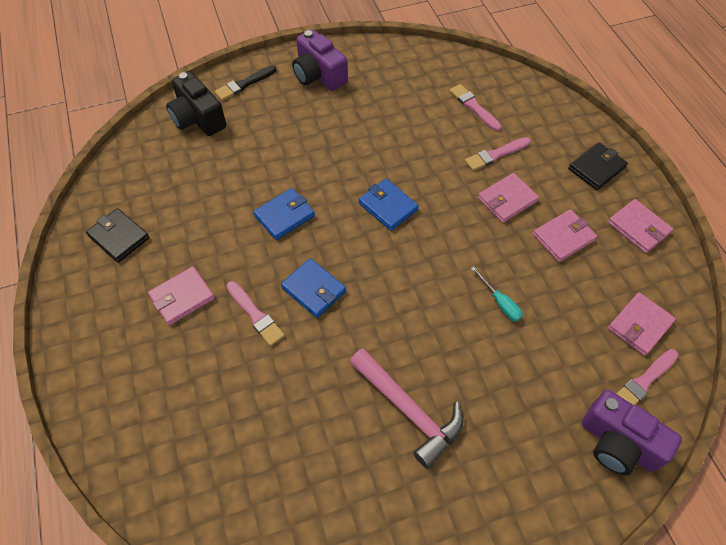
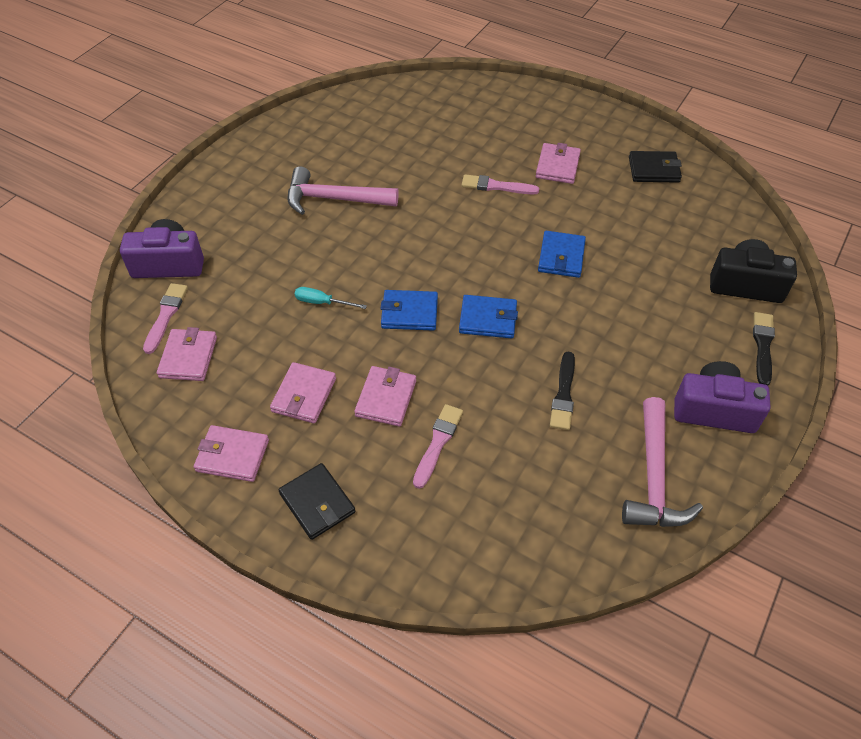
camera: 140 degrees right, 5 degrees down
blue wallet [281,258,346,318] -> blue wallet moved to [380,290,438,331]
pink brush [449,84,501,131] -> none
black wallet [568,142,628,190] -> black wallet turned 45 degrees counterclockwise [278,463,355,540]
none -> black brush [550,351,575,430]
none -> pink hammer [622,397,703,527]

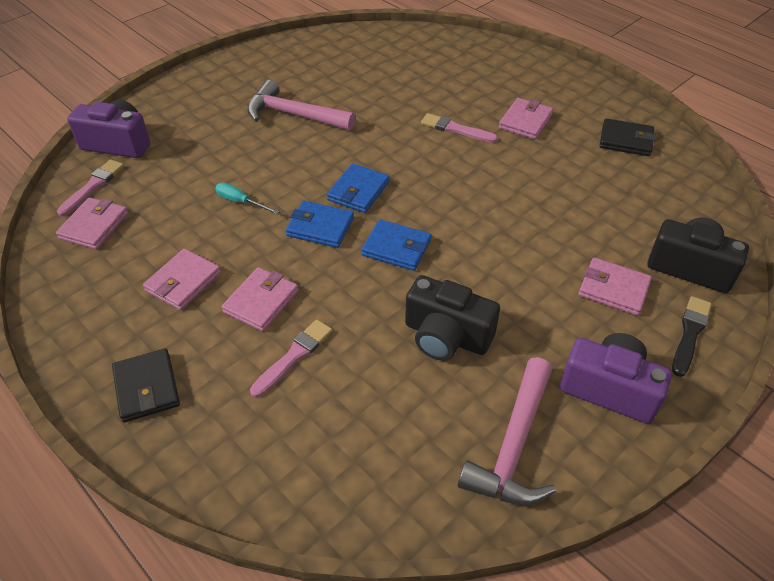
camera: 15 degrees right, 5 degrees down
pink wallet [194,425,269,482] -> pink wallet moved to [578,258,652,316]
blue wallet [538,231,586,278] -> blue wallet moved to [327,164,389,213]
black brush [550,351,575,430] -> black camera [405,275,500,361]

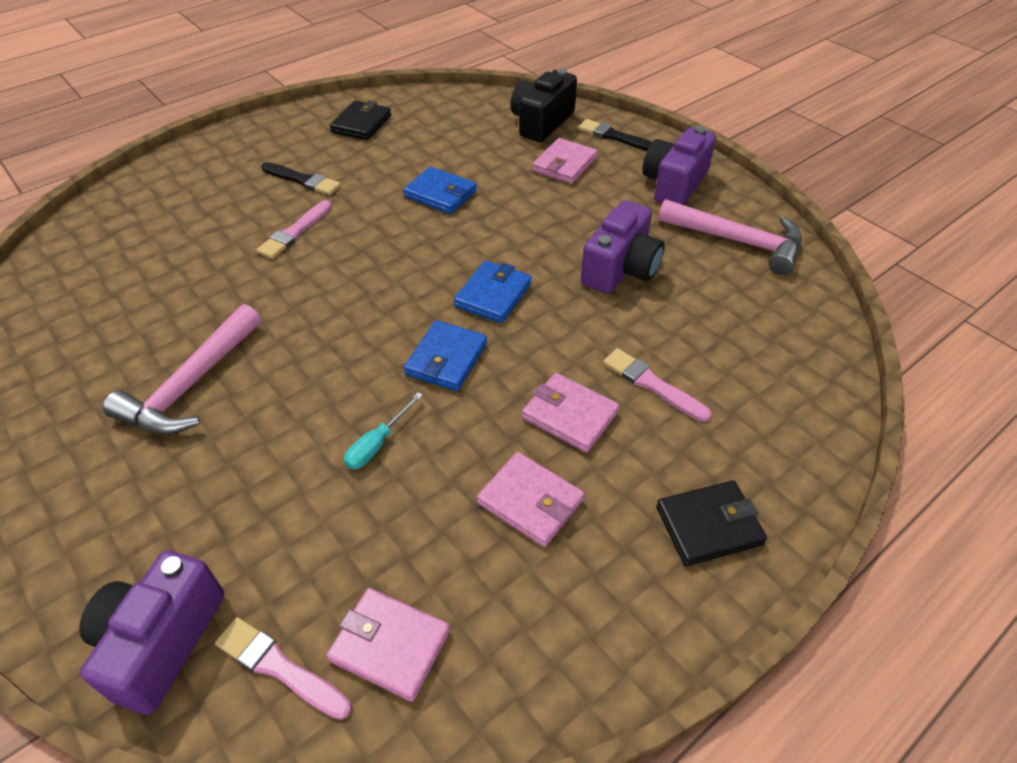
camera: 85 degrees left, 0 degrees up
blue wallet [327,164,389,213] -> blue wallet moved to [403,167,477,214]
black camera [405,275,500,361] -> purple camera [581,200,665,294]
pink wallet [499,98,553,139] -> black brush [261,162,341,195]

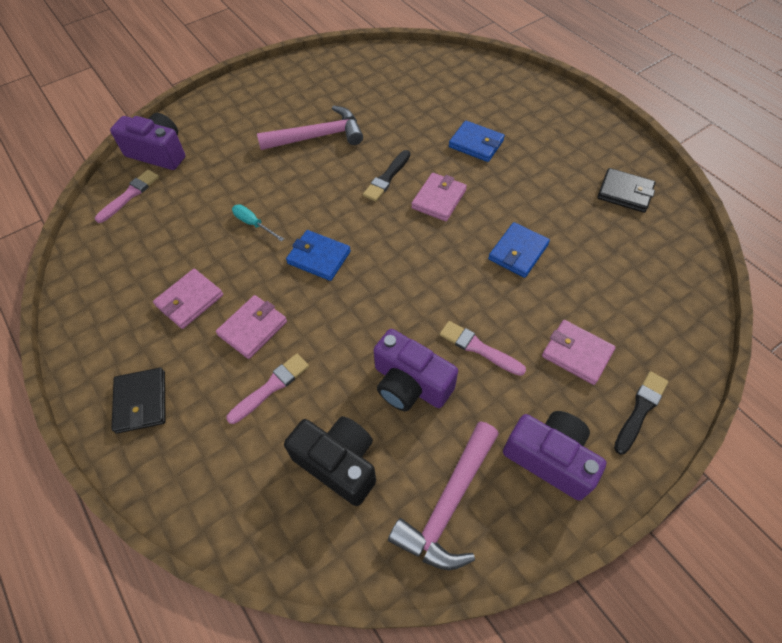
camera: 95 degrees right, 10 degrees up
pink hammer [103,304,261,435] -> pink hammer turned 135 degrees clockwise [257,105,363,150]
pink brush [257,200,332,259] -> pink brush moved to [440,321,526,376]
black brush [261,162,341,195] -> black brush moved to [363,150,410,201]
pink wallet [327,588,450,702] -> pink wallet moved to [411,173,467,221]
blue wallet [454,260,532,323] -> blue wallet moved to [449,120,505,162]
black camera [510,68,577,142] -> black camera moved to [284,416,376,506]

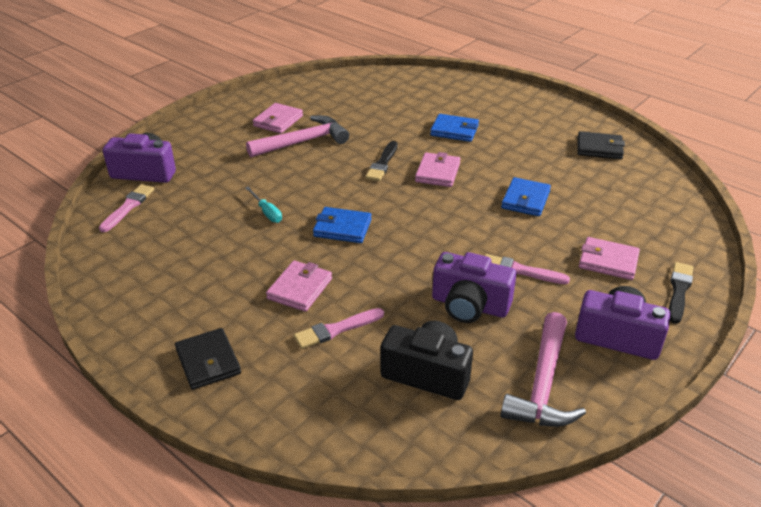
camera: 15 degrees left, 20 degrees down
pink wallet [153,269,223,329] -> pink wallet moved to [253,103,303,134]
pink brush [226,354,309,424] -> pink brush turned 150 degrees counterclockwise [294,308,384,349]
turquoise screwdriver [232,204,284,242] -> turquoise screwdriver turned 150 degrees counterclockwise [245,186,282,223]

